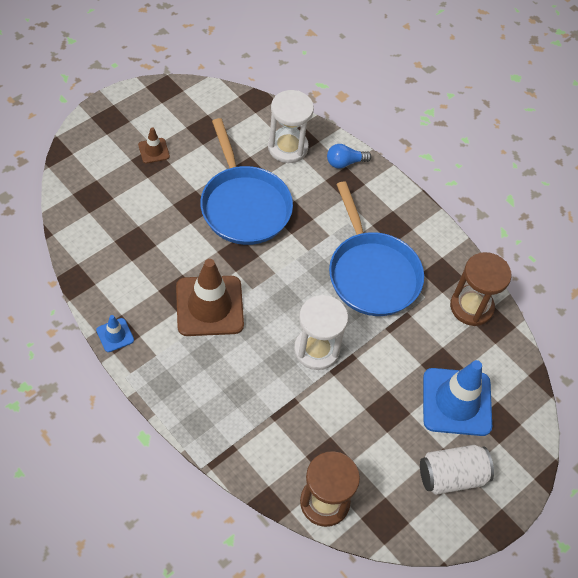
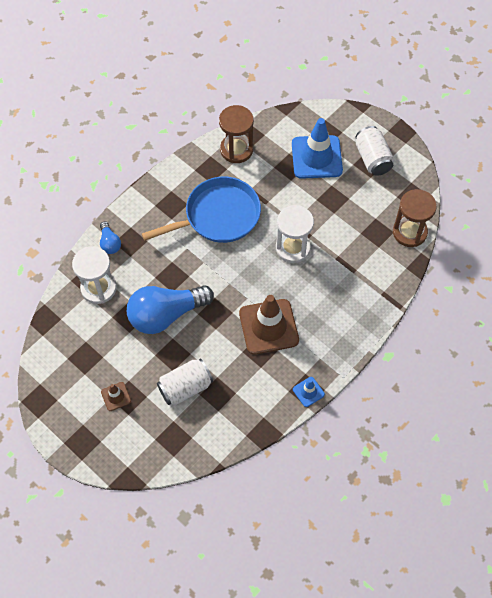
camera: 90 degrees left, 5 degrees up
blue pan [200,118,293,245] -> blue light bulb [127,285,214,334]
none -> white can [157,359,213,406]

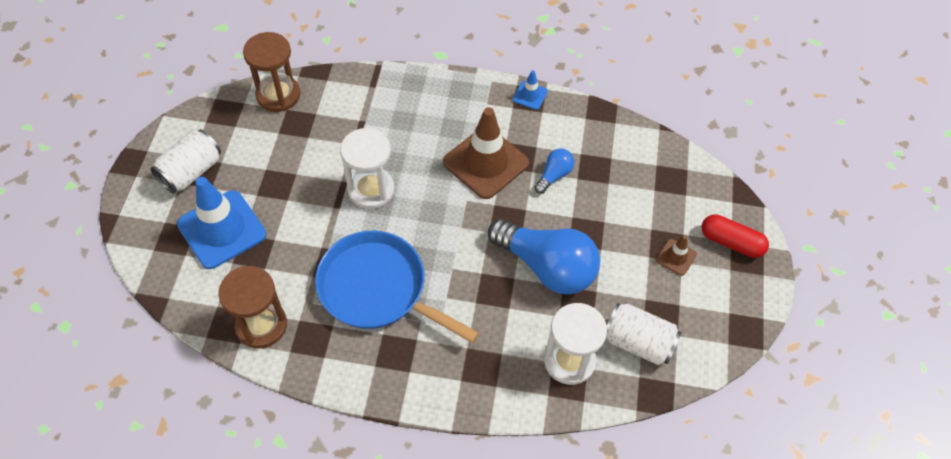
camera: 125 degrees left, 5 degrees down
blue light bulb [100,221,121,254] -> blue light bulb moved to [534,149,574,194]
white can [157,359,213,406] -> white can moved to [606,303,681,365]
none -> red capsule [701,214,769,258]

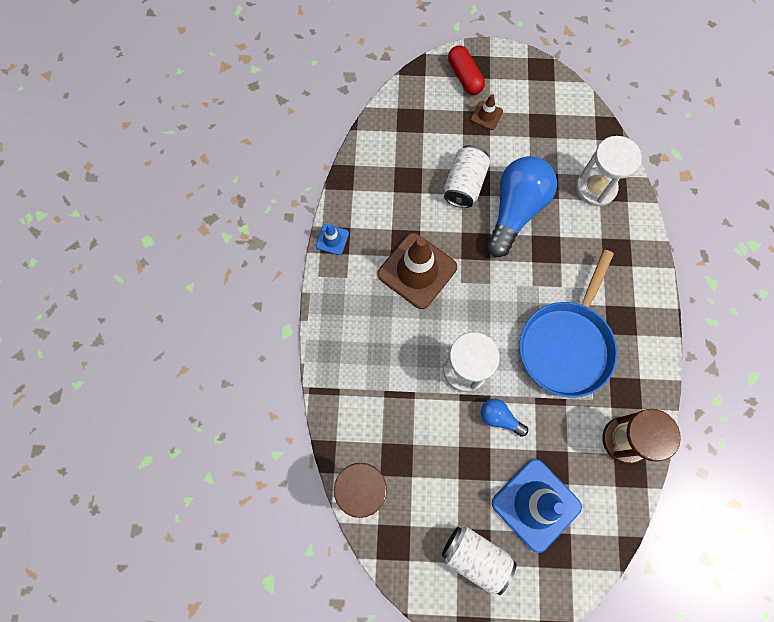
camera: 95 degrees left, 15 degrees up
blue light bulb [534,149,574,194] -> blue light bulb moved to [481,399,528,437]
white can [606,303,681,365] -> white can moved to [444,145,490,208]
red capsule [701,214,769,258] -> red capsule turned 45 degrees counterclockwise [448,46,485,95]

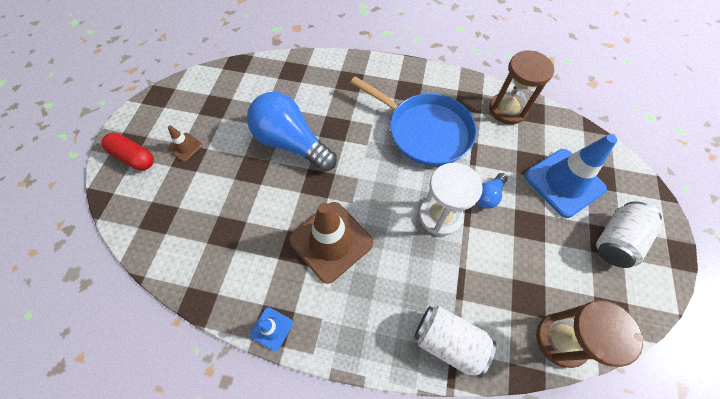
camera: 80 degrees left, 10 degrees down
white can [444,145,490,208] -> white can moved to [414,306,496,378]
red capsule [448,46,485,95] -> red capsule turned 45 degrees clockwise [101,133,154,170]
white hourglass [576,136,642,207] -> none

